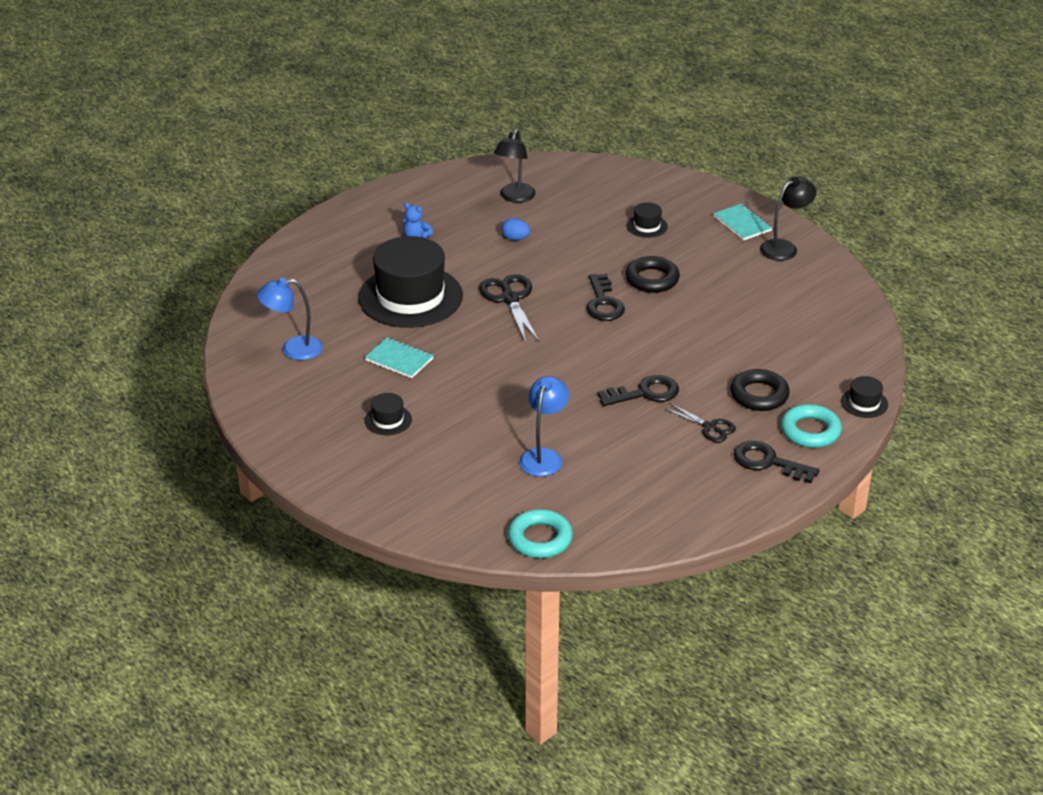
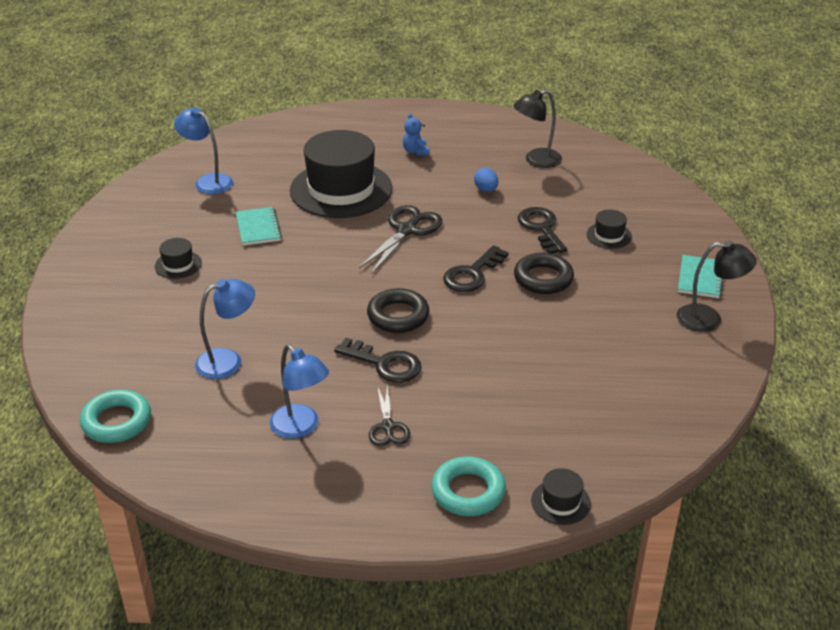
camera: 45 degrees right, 0 degrees up
black ring [730,369,790,411] -> black ring moved to [367,288,429,333]
black key [734,441,819,483] -> black key moved to [518,207,567,254]
none -> blue lamp [270,344,329,439]

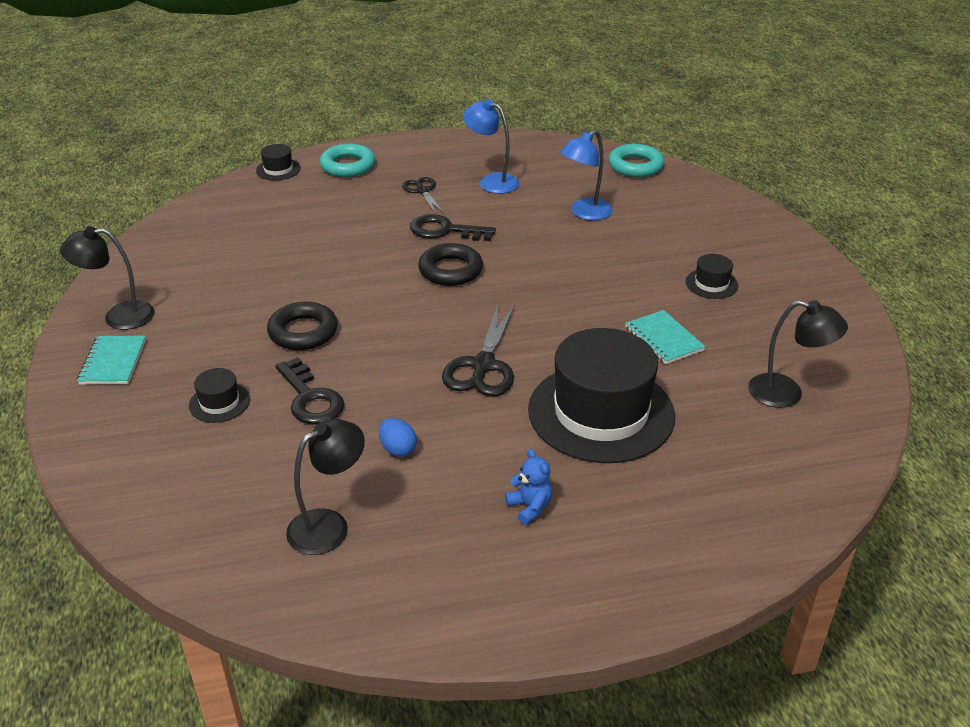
camera: 165 degrees right, 0 degrees up
blue lamp [174,108,233,194] -> black lamp [748,300,848,408]
black key [443,245,509,292] -> none

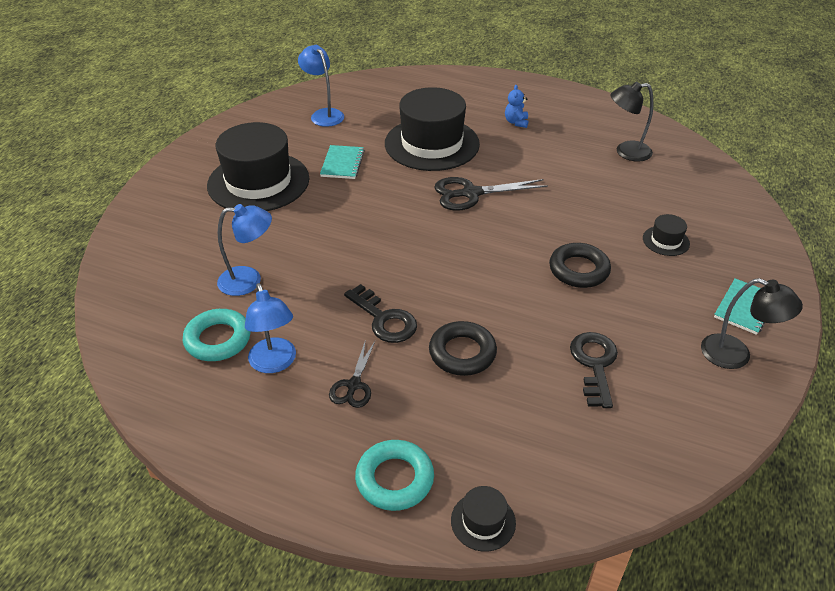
camera: 145 degrees left, 5 degrees up
black key [276,357,344,425] -> black key moved to [570,332,618,408]
blue egg [379,418,417,457] -> none
black ring [418,243,483,286] -> black ring moved to [429,321,497,376]
black scissors [442,304,515,397] -> black scissors turned 150 degrees counterclockwise [434,177,548,211]
turquoise ring [608,144,664,177] -> turquoise ring moved to [183,309,251,361]
black hat [686,254,738,299] -> black hat [207,122,309,211], size x2.40
black lamp [748,300,848,408] -> blue lamp [298,45,344,127]

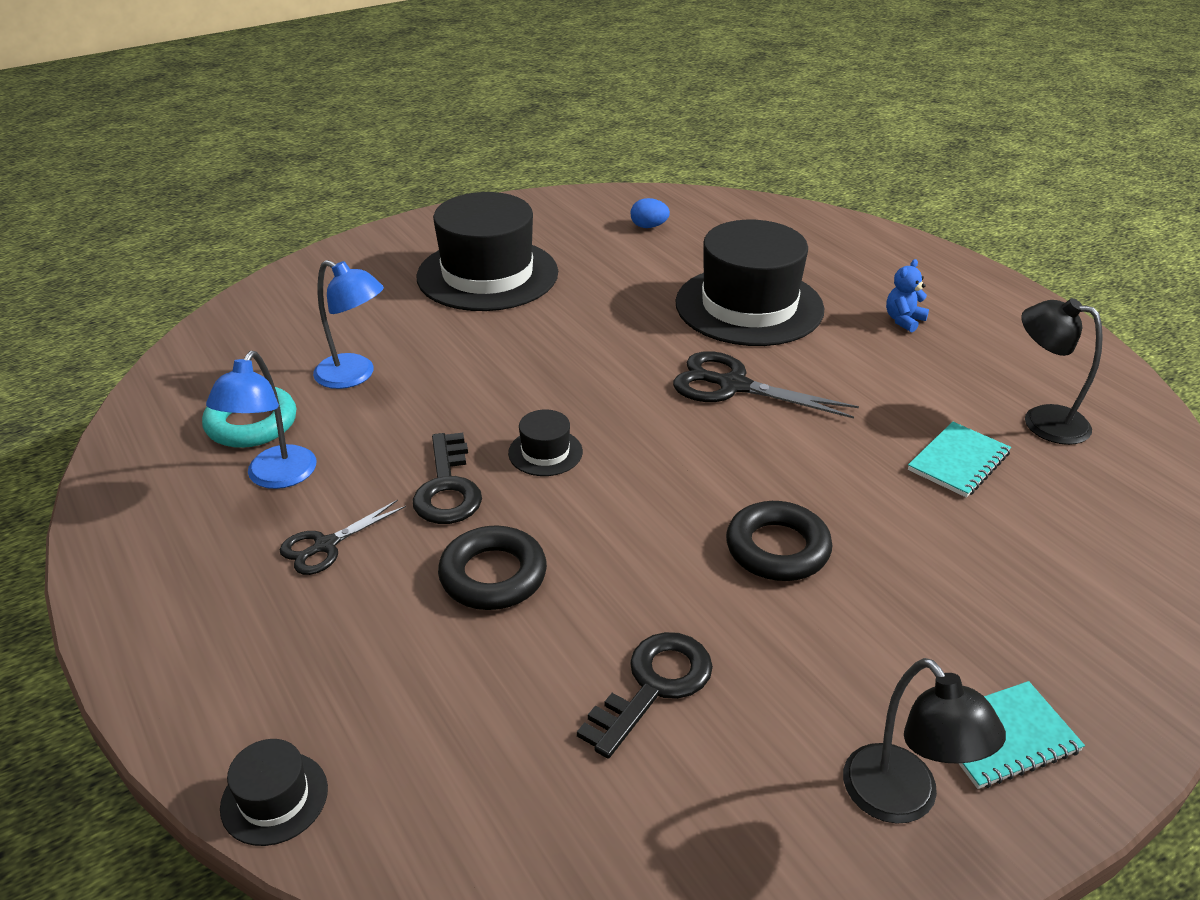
camera: 35 degrees right, 5 degrees down
blue lamp [298,45,344,127] -> blue egg [631,198,670,228]
turquoise notebook [320,145,365,179] -> turquoise notebook moved to [908,422,1011,498]
turquoise ring [355,440,434,511] -> none
black hat [643,214,690,256] -> black hat moved to [508,410,583,476]

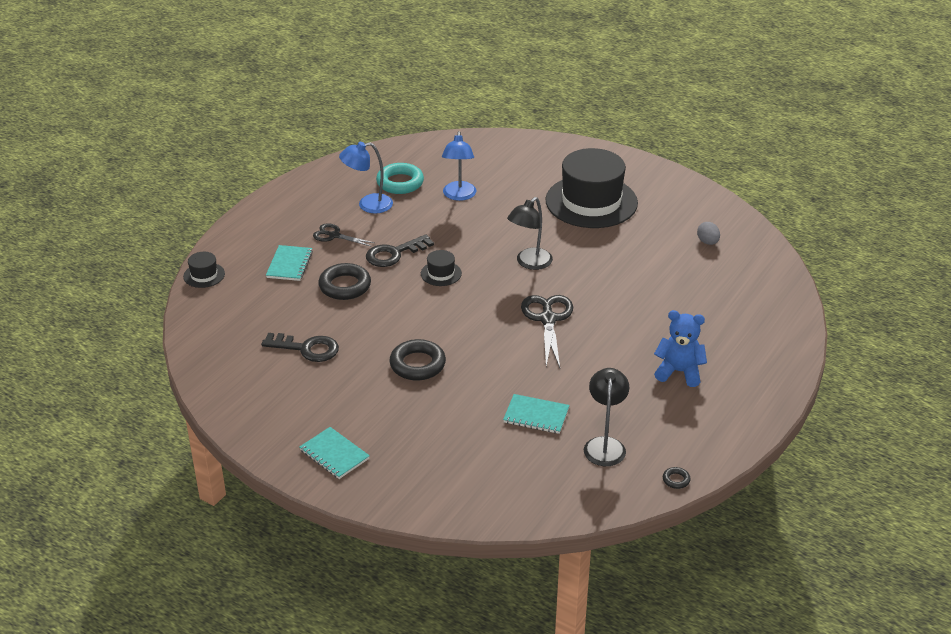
camera: 65 degrees right, 0 degrees up
blue egg [631,198,670,228] -> grey egg [697,222,720,245]
black hat [675,220,825,346] -> none
black lamp [843,658,1006,824] -> black lamp moved to [507,197,553,270]
blue teddy bear [886,259,929,332] -> blue teddy bear [654,310,707,387], size x1.60
none -> turquoise notebook [266,245,313,281]
none -> black ring [663,467,691,489]

